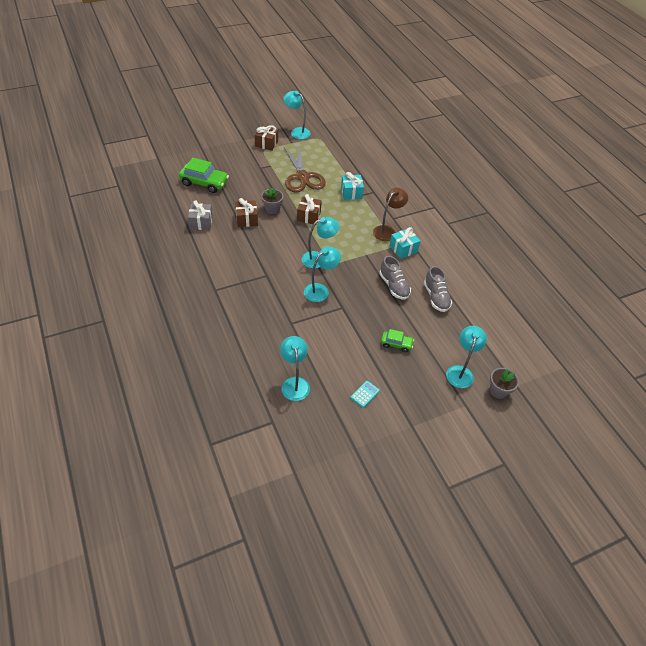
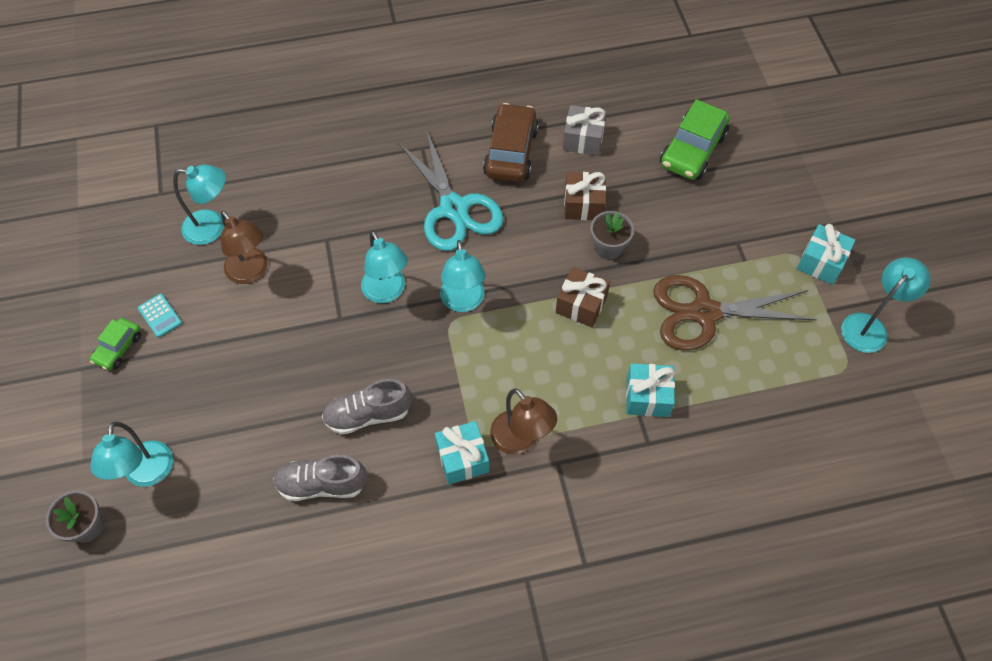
camera: 105 degrees right, 10 degrees up
brown gift [255,125,278,151] -> turquoise gift [797,224,855,285]
green car [381,329,414,352] -> green car moved to [90,318,141,370]
turquoise lamp [446,326,487,388] -> turquoise lamp turned 60 degrees clockwise [90,422,173,487]
none -> brown lamp [220,211,268,284]
none -> turquoise scissors [398,129,504,251]
none -> brown car [483,103,539,182]

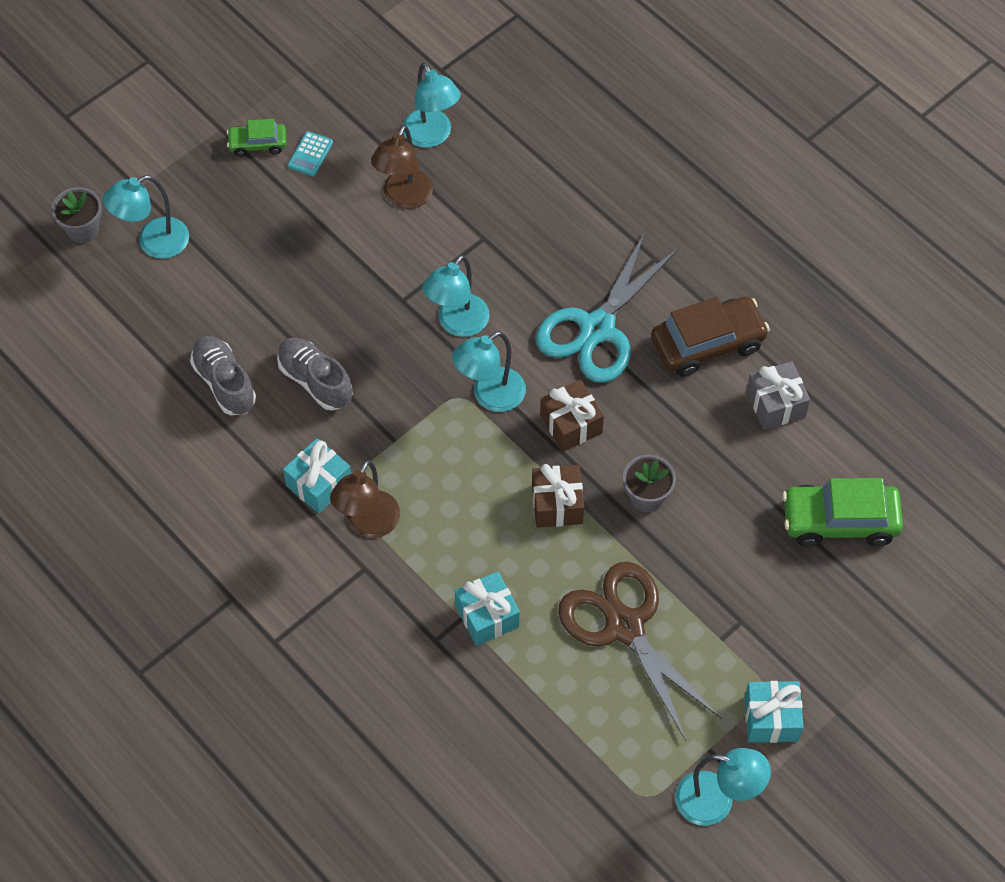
camera: 60 degrees right, 0 degrees up
brown gift [564,172,606,220] -> brown gift moved to [540,380,604,452]

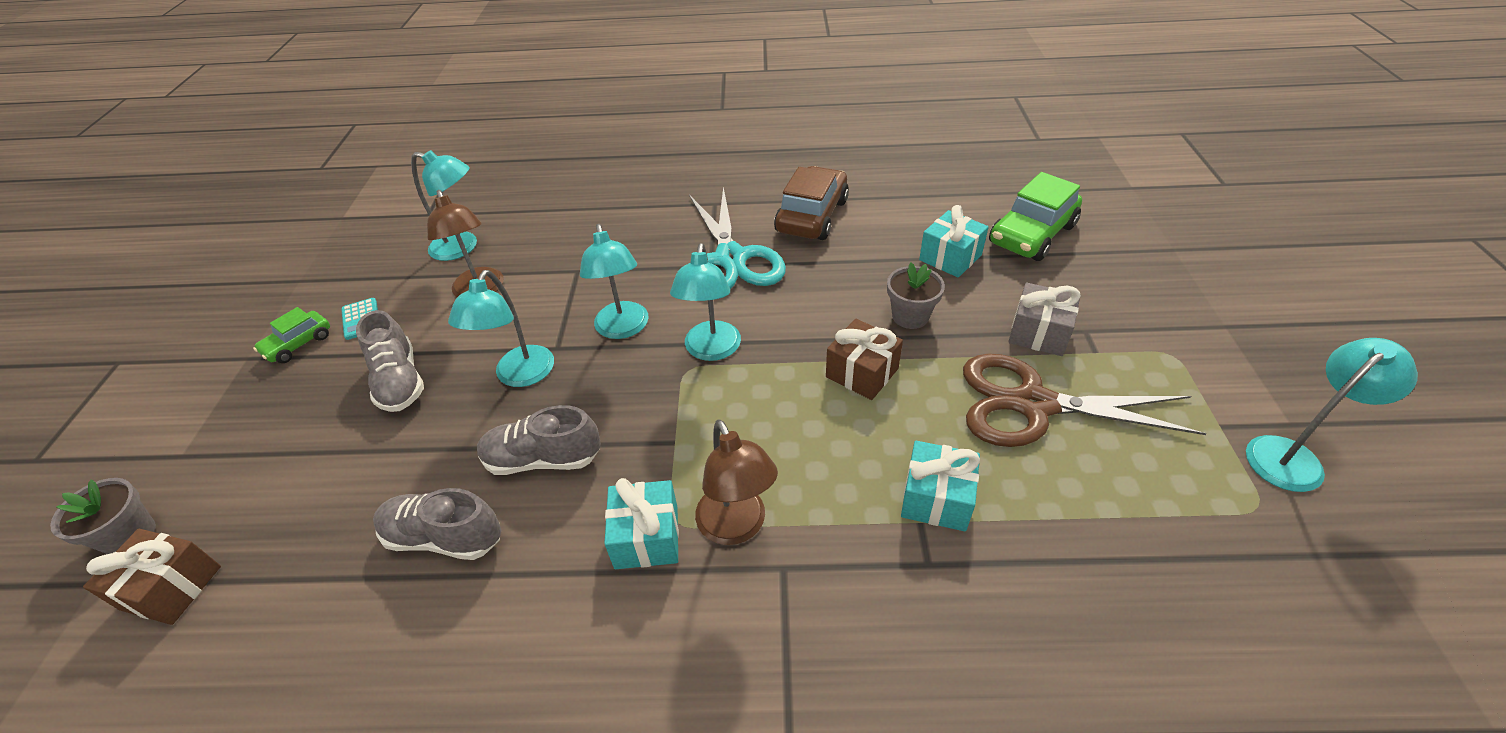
camera: 45 degrees left, 15 degrees down
turquoise lamp [103,175,189,259] -> turquoise lamp moved to [448,270,554,387]
brown gift [540,380,604,452] -> brown gift moved to [83,528,221,625]
turquoise gift [745,681,803,743] -> turquoise gift moved to [919,205,989,278]
grey gift [746,361,810,430] -> grey gift moved to [1008,283,1081,356]
none -> grey shoe [356,310,424,412]

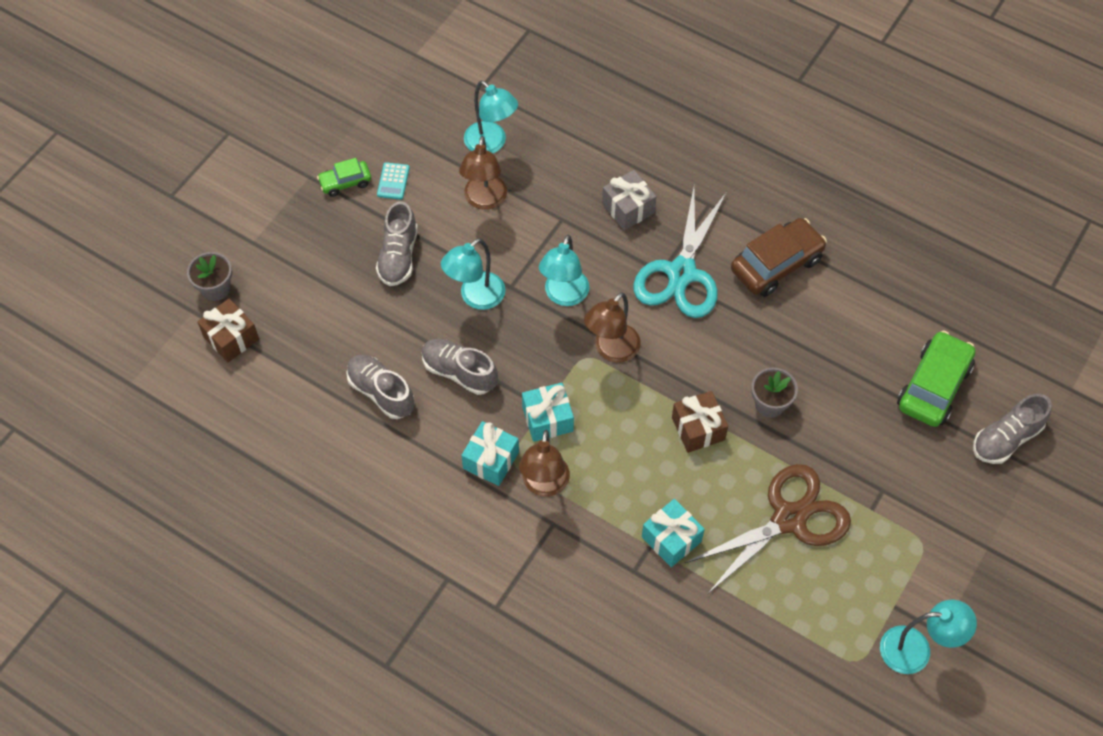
camera: 30 degrees right, 15 degrees up
turquoise lamp [670,243,741,361] -> brown lamp [584,292,641,362]
turquoise gift [919,205,989,278] -> turquoise gift moved to [522,383,574,442]
brown scissors [963,354,1207,447] -> brown scissors turned 105 degrees clockwise [685,464,851,594]
green car [989,172,1082,261] -> green car turned 135 degrees clockwise [897,331,975,427]
grey gift [1008,283,1081,356] -> grey gift moved to [602,170,656,230]
none -> grey shoe [973,394,1052,464]

